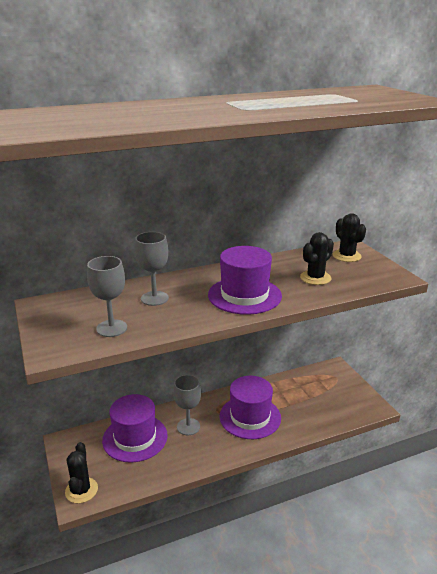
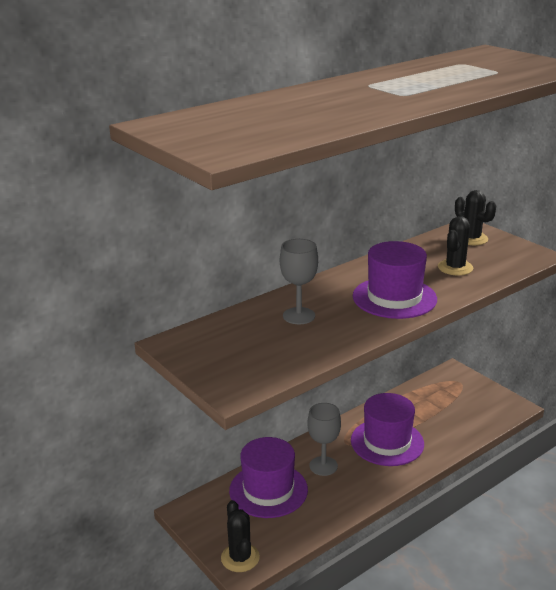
camera: 15 degrees left, 0 degrees up
grey goblet [87,256,127,337] -> none

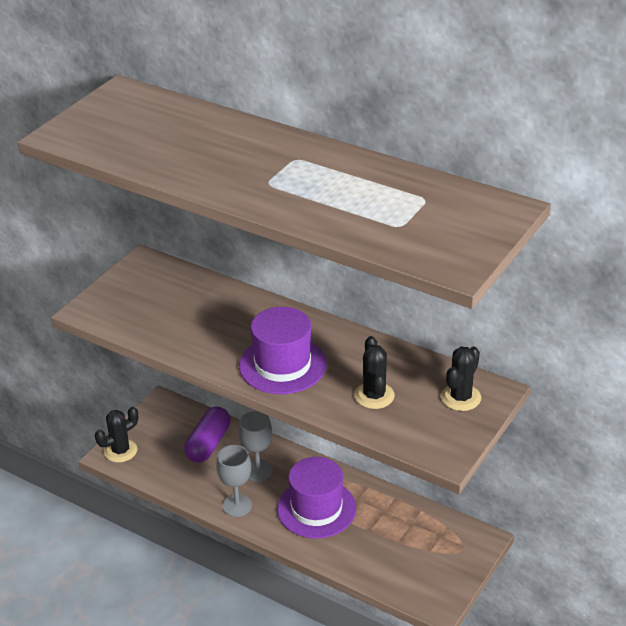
camera: 70 degrees right, 10 degrees up
purple hat [229,437,308,518] -> purple capsule [184,407,231,462]
grey goblet [280,239,318,324] -> grey goblet moved to [216,445,252,517]
black cactus [438,216,473,275] -> black cactus turned 75 degrees clockwise [354,336,395,409]

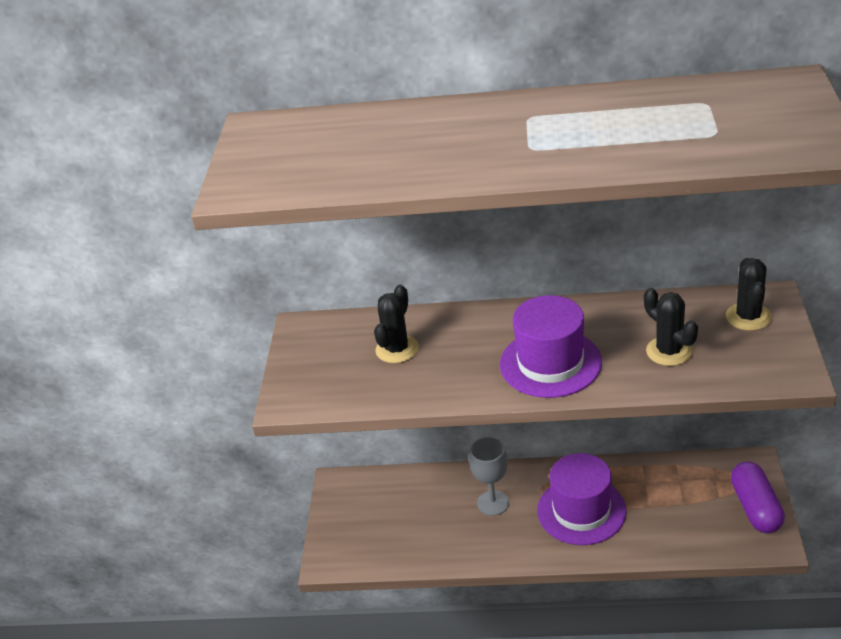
camera: 25 degrees left, 0 degrees up
black cactus [95,407,138,462] -> black cactus moved to [374,284,419,363]
purple capsule [184,407,231,462] -> purple capsule moved to [731,462,785,533]
grey goblet [216,445,252,517] -> none

